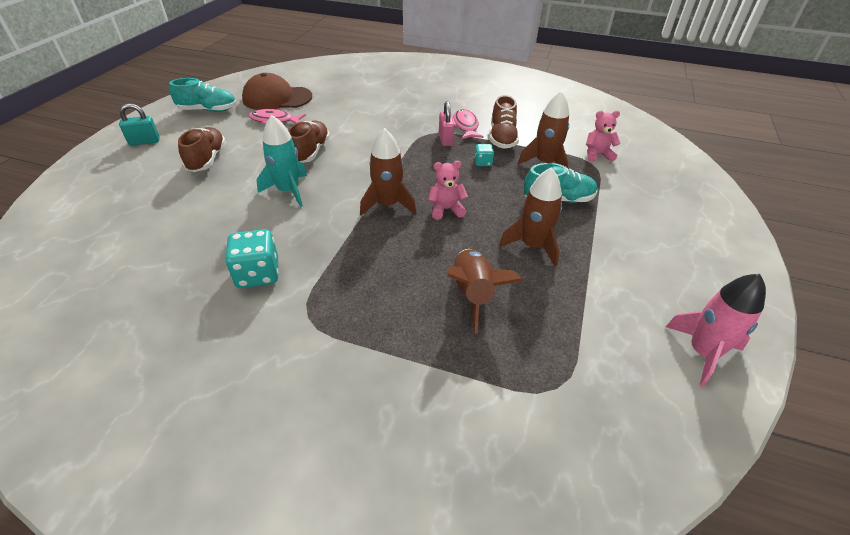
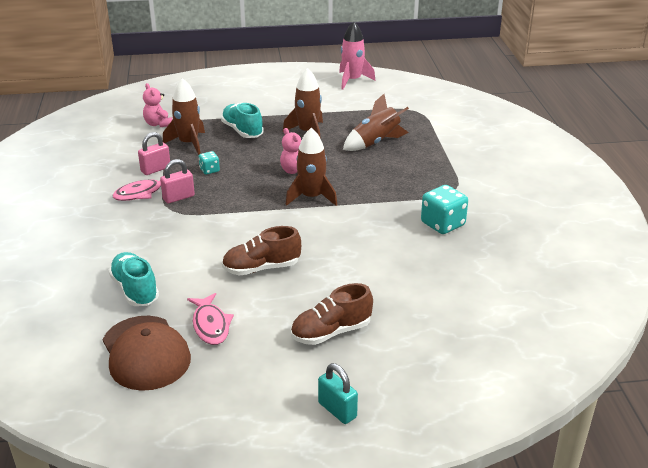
camera: 115 degrees left, 10 degrees down
turquoise shoe [169,78,236,112] -> turquoise shoe moved to [108,252,159,306]
turquoise rocket [256,115,307,207] -> none
brown shoe [490,95,519,149] -> pink padlock [138,132,170,175]

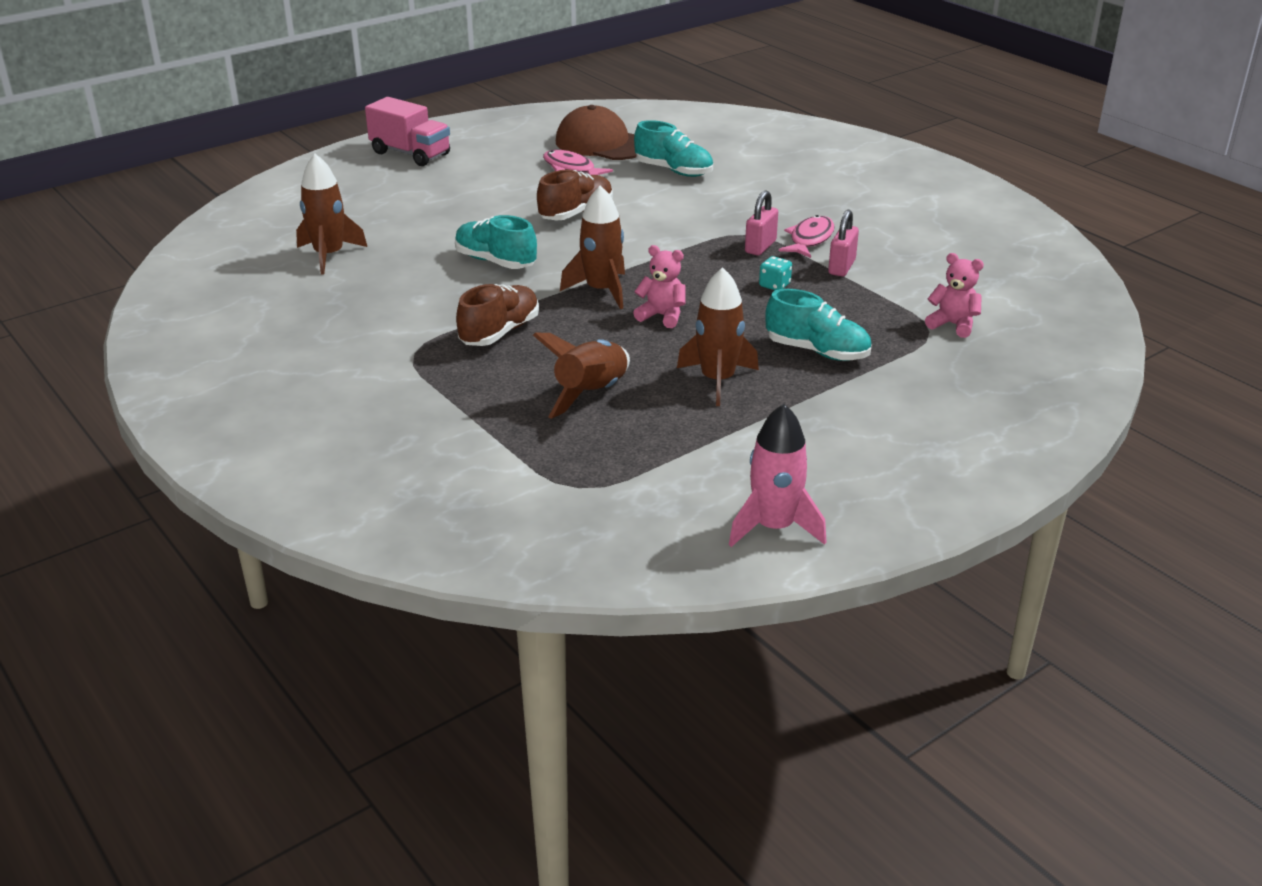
camera: 150 degrees right, 0 degrees up
brown rocket [163,78,205,155] -> brown rocket moved to [296,154,367,275]
brown shoe [291,283,373,345] -> brown shoe moved to [456,284,539,346]
turquoise padlock [318,363,358,424] -> pink truck [365,97,450,166]
turquoise dice [421,185,468,234] -> none
none -> turquoise shoe [455,215,537,269]

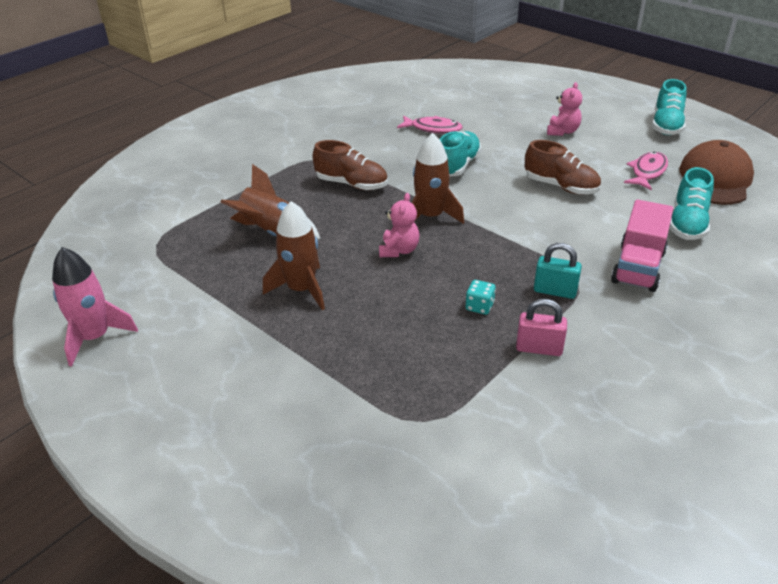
camera: 80 degrees right, 5 degrees up
brown rocket [296,154,367,275] -> none
pink truck [365,97,450,166] -> pink truck moved to [611,199,673,292]
pink padlock [745,190,778,256] -> turquoise padlock [534,243,582,299]
turquoise shoe [765,289,871,361] -> turquoise shoe moved to [652,79,686,135]
pink fish [779,215,835,258] -> pink fish moved to [397,116,463,134]
pink teddy bear [925,253,984,338] -> pink teddy bear moved to [547,82,582,136]

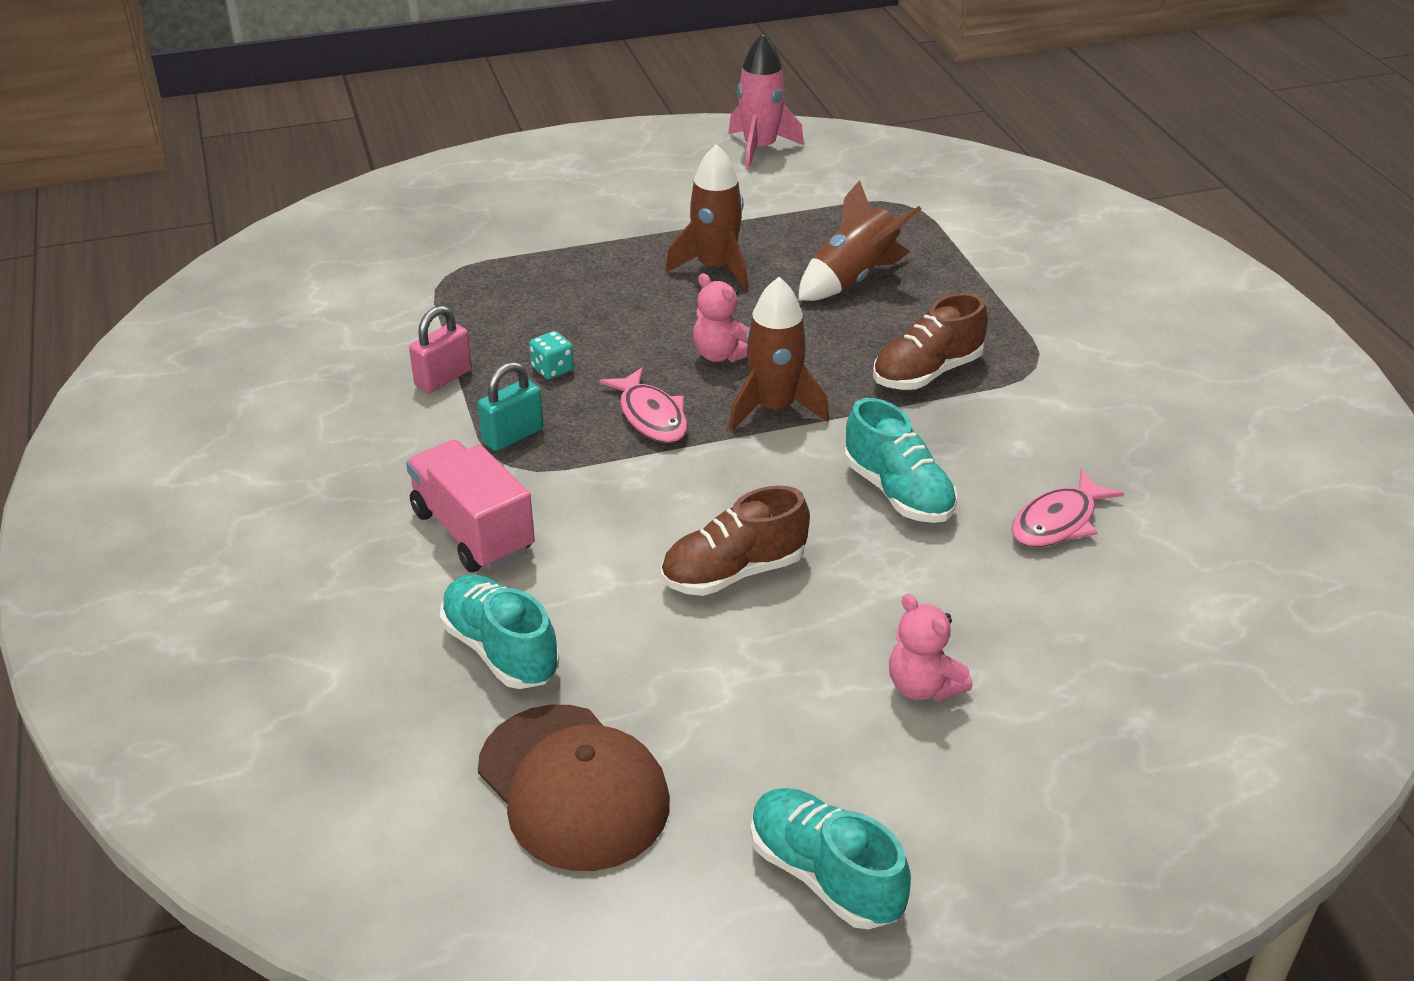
camera: 120 degrees right, 0 degrees up
pink fish [624,152,668,190] -> pink fish moved to [599,368,687,443]

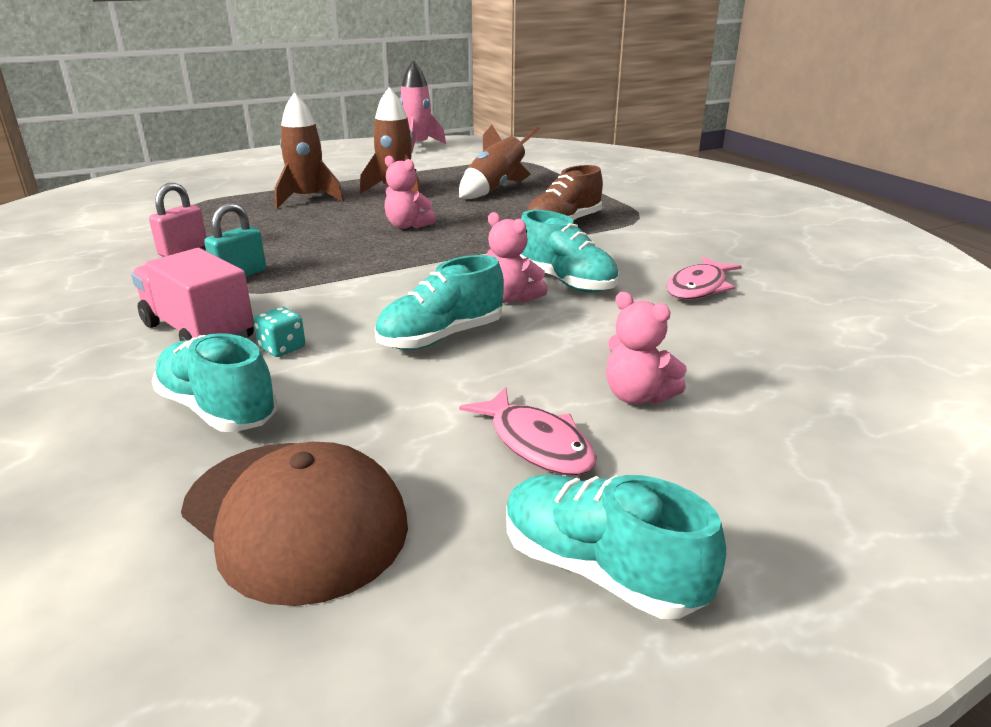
camera: 10 degrees left, 10 degrees down
turquoise dice [529,331,574,379] -> turquoise dice moved to [254,307,305,357]
pink fish [599,368,687,443] -> pink fish moved to [459,387,596,476]
brown shoe [661,485,810,596] -> turquoise shoe [375,255,504,350]
brown rocket [729,277,829,431] -> brown rocket moved to [274,93,344,208]
none -> pink teddy bear [486,212,548,303]

